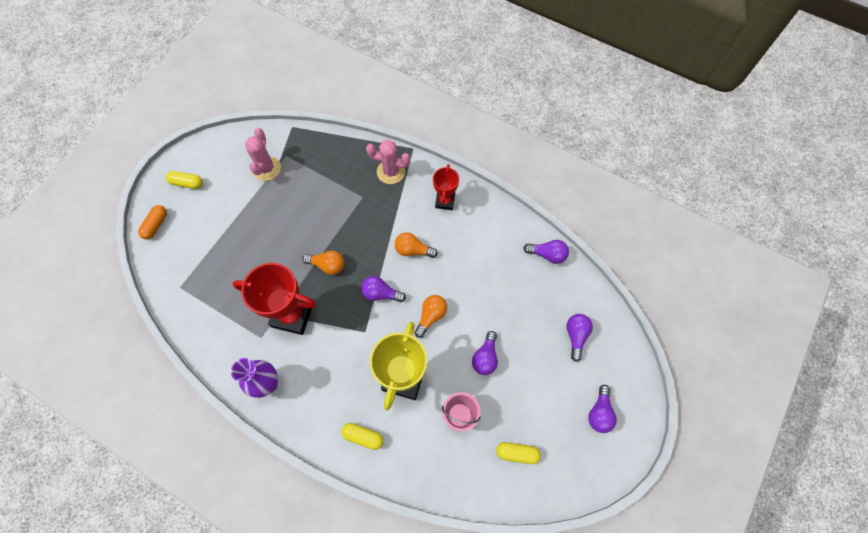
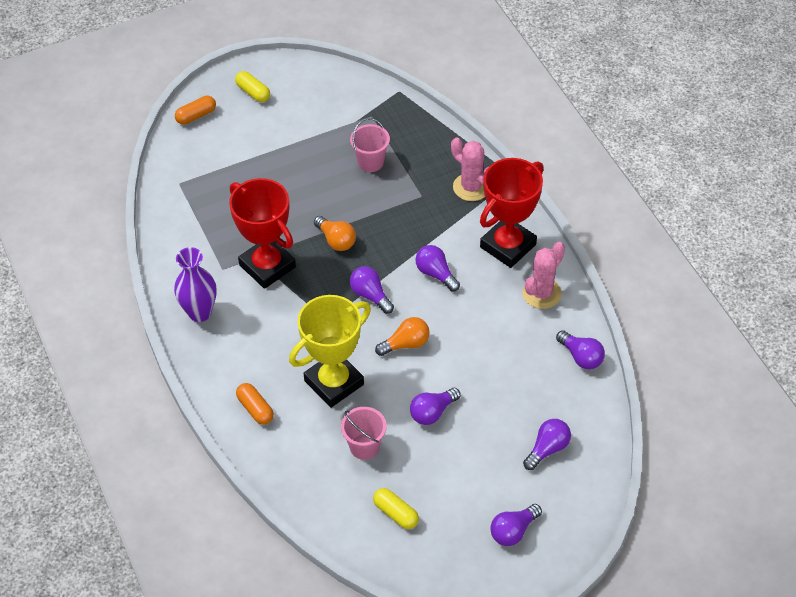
camera: 35 degrees right, 15 degrees down
pink cactus [245,128,281,181] -> pink cactus moved to [522,242,565,309]
yellow capsule [341,423,383,450] -> orange capsule [236,383,274,425]
orange light bulb [395,232,438,258] -> purple light bulb [415,245,460,292]
red trophy [433,164,459,210] -> red trophy [480,158,543,268], size x1.75
none -> pink bucket [350,118,390,172]

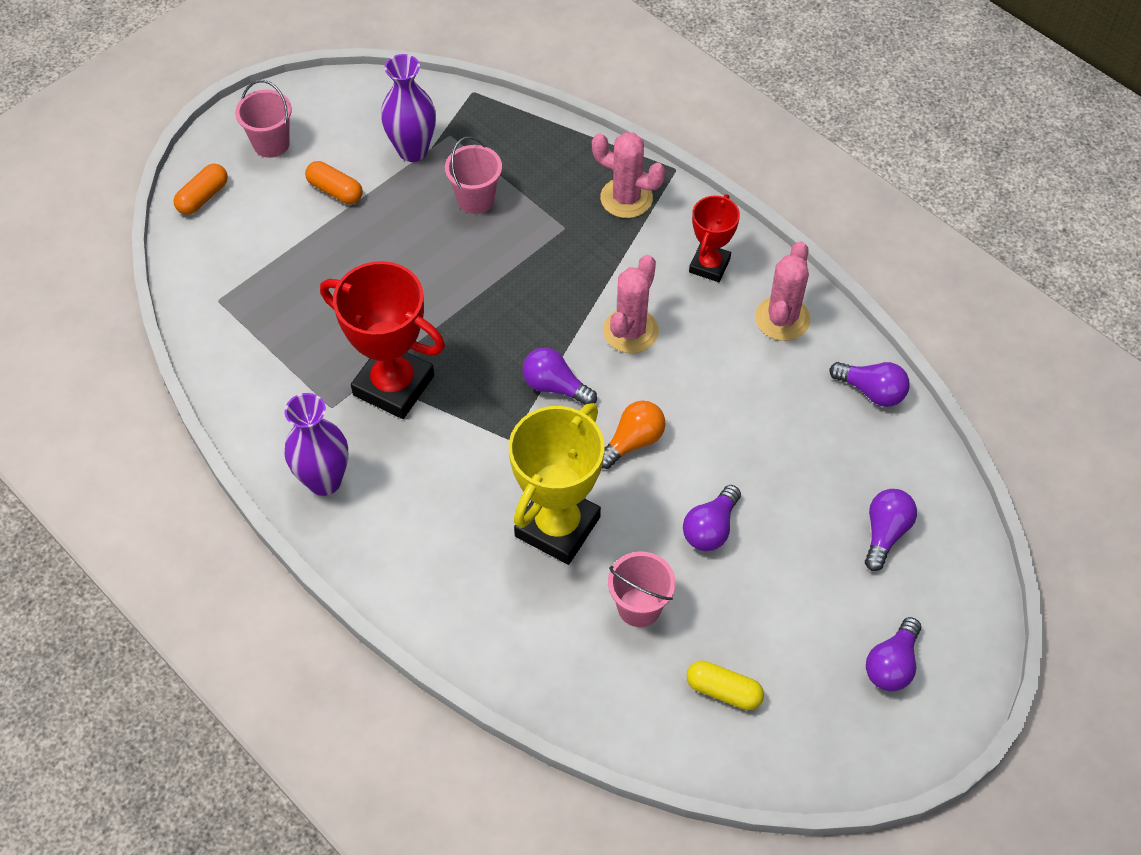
camera: 20 degrees left, 5 degrees up
yellow capsule [235,71,270,102] -> pink bucket [235,80,292,158]
orange capsule [236,383,274,425] -> orange capsule moved to [305,161,363,204]
orange light bulb [314,216,356,251] -> none
purple light bulb [415,245,460,292] -> pink cactus [603,255,659,353]
red trophy [480,158,543,268] -> red trophy [689,194,740,282], size x0.57
none -> purple vase [381,54,436,162]

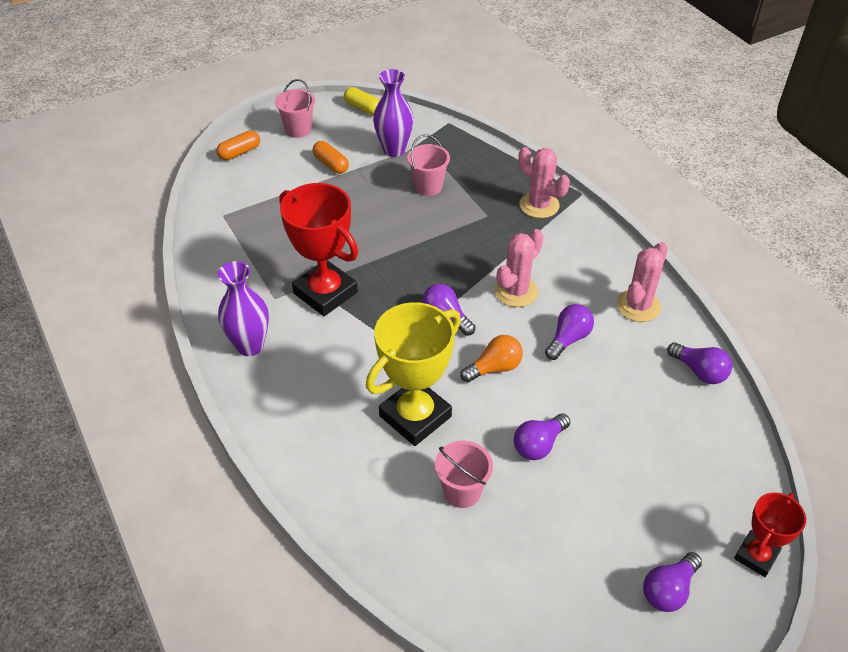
camera: 15 degrees right, 10 degrees down
yellow capsule [687,661,764,710] -> yellow capsule moved to [344,87,380,115]
red trophy [689,194,740,282] -> red trophy moved to [734,492,806,577]
purple light bulb [865,489,917,571] -> purple light bulb moved to [545,304,594,360]

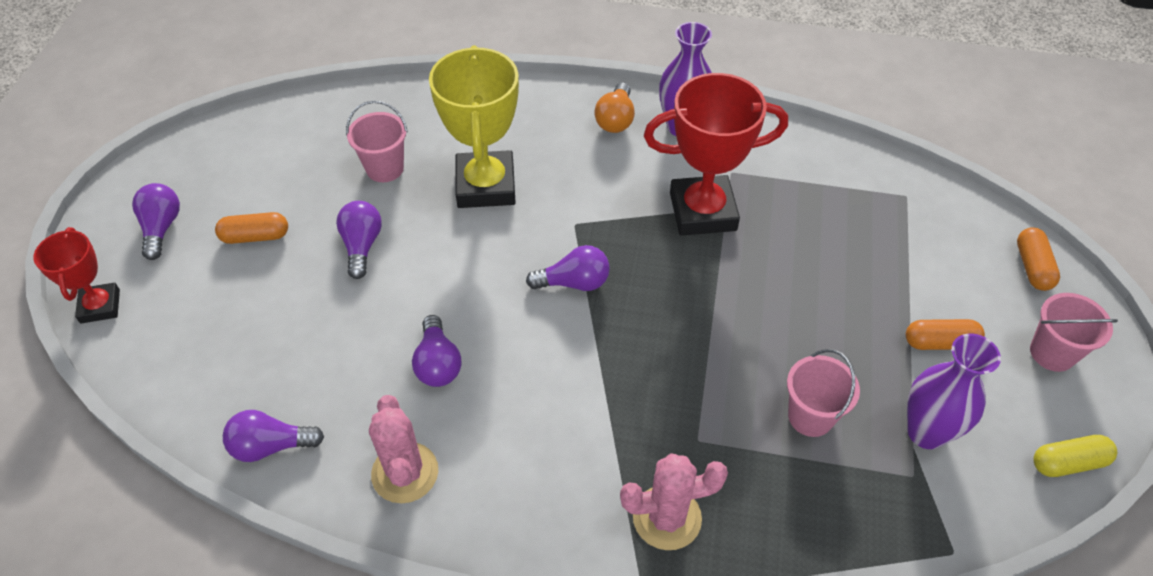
camera: 130 degrees right, 5 degrees up
orange light bulb [460,335,523,383] -> orange light bulb moved to [594,82,635,133]
pink cactus [495,229,544,307] -> none
none -> orange capsule [215,212,288,244]

